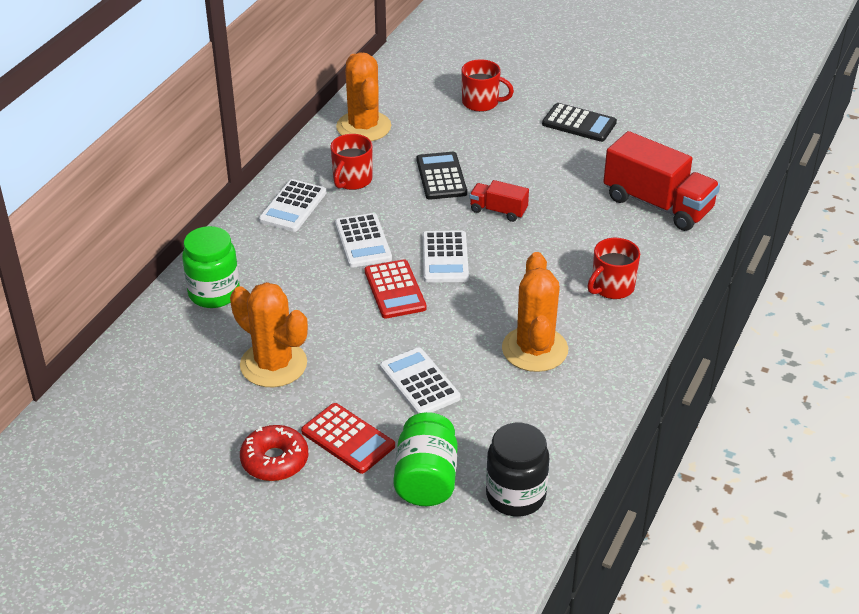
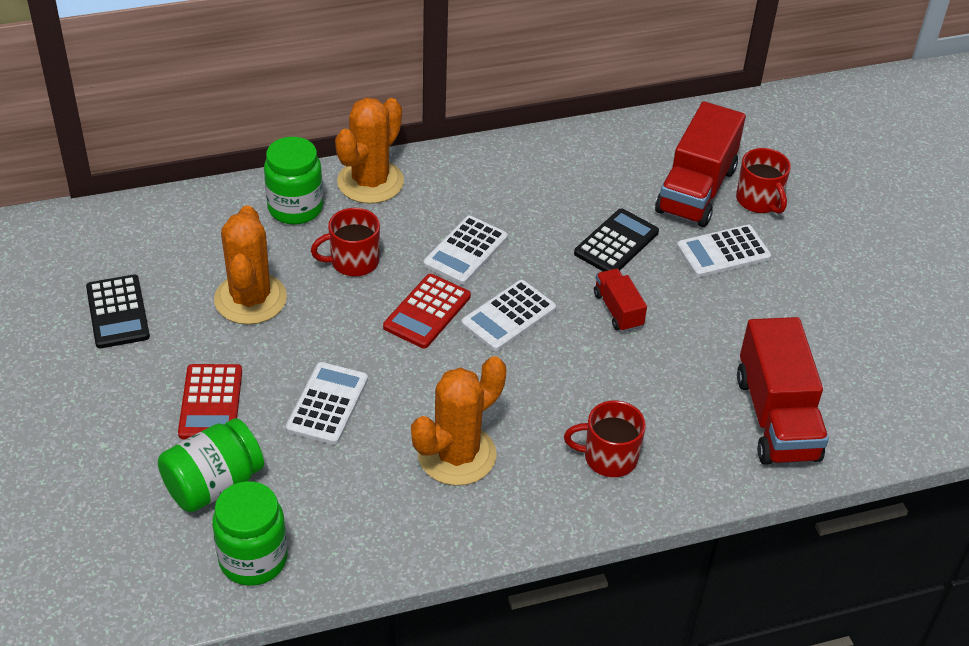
camera: 45 degrees right, 5 degrees up
red donut [240,425,308,481] -> none
white calculator [259,179,327,232] -> white calculator moved to [677,225,771,277]
red mug [330,134,373,190] -> red mug moved to [311,208,380,277]
orange cactus [336,52,391,141] -> orange cactus moved to [335,98,404,204]
black jar [486,423,549,516] -> green jar [212,481,287,586]
black calculator [542,103,617,142] -> black calculator moved to [86,275,150,349]
none -> red truck [655,101,746,227]

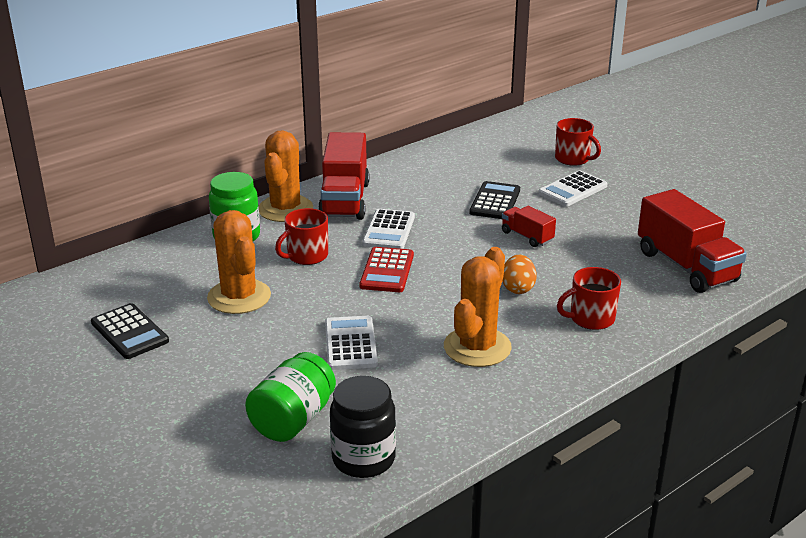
camera: 20 degrees left, 15 degrees down
red calculator [178,364,242,439] -> none
green jar [212,481,287,586] -> black jar [330,376,396,478]
white calculator [461,280,556,351] -> none
red truck [655,101,746,227] -> red truck moved to [318,132,369,220]
none -> orange egg [503,255,537,294]

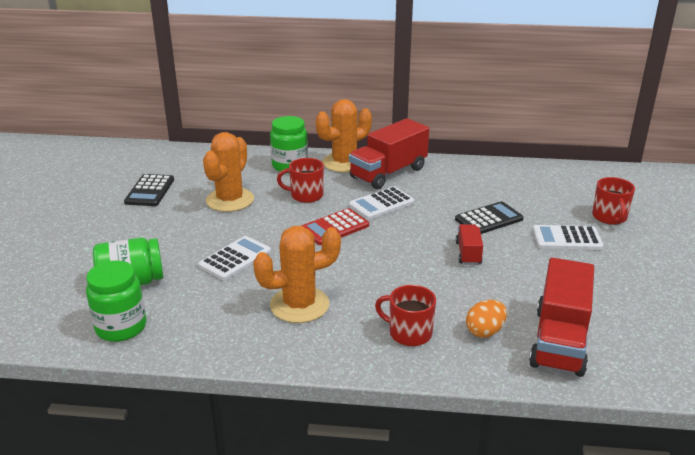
camera: 45 degrees right, 0 degrees up
black jar [330,376,396,478] -> green jar [86,260,147,342]
orange egg [503,255,537,294] -> orange egg moved to [466,300,507,338]

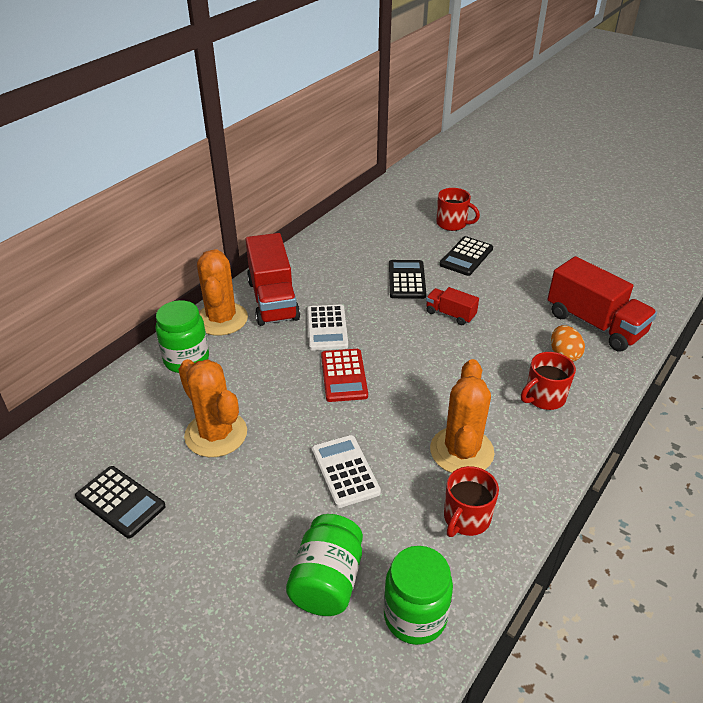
camera: 60 degrees left, 10 degrees up
red mug [277,158,324,203] -> red mug moved to [444,466,499,537]
white calculator [533,225,604,250] -> black calculator [439,236,493,276]

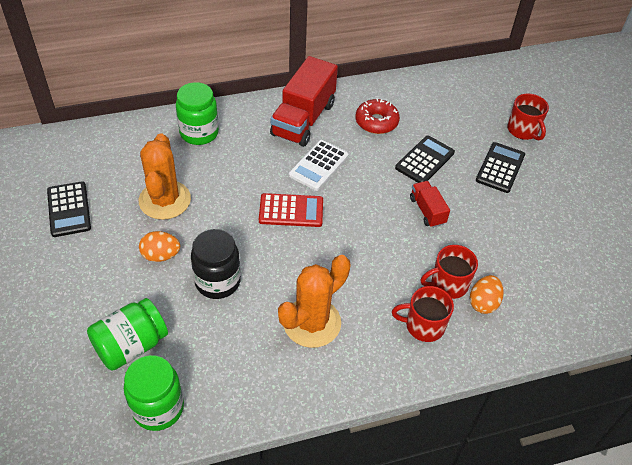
camera: 35 degrees right, 10 degrees up
orange cactus [197,249,248,336] -> none
white calculator [312,435,381,508] -> black jar [191,229,241,299]
red calculator [321,349,368,402] -> red calculator turned 120 degrees counterclockwise [259,193,323,227]
black calculator [439,236,493,276] -> black calculator turned 135 degrees clockwise [476,142,525,193]
red mug [444,466,499,537] -> red mug moved to [421,245,478,299]
red truck [548,256,657,351] -> none
none -> orange egg [139,231,180,262]
none -> red donut [355,98,400,134]

